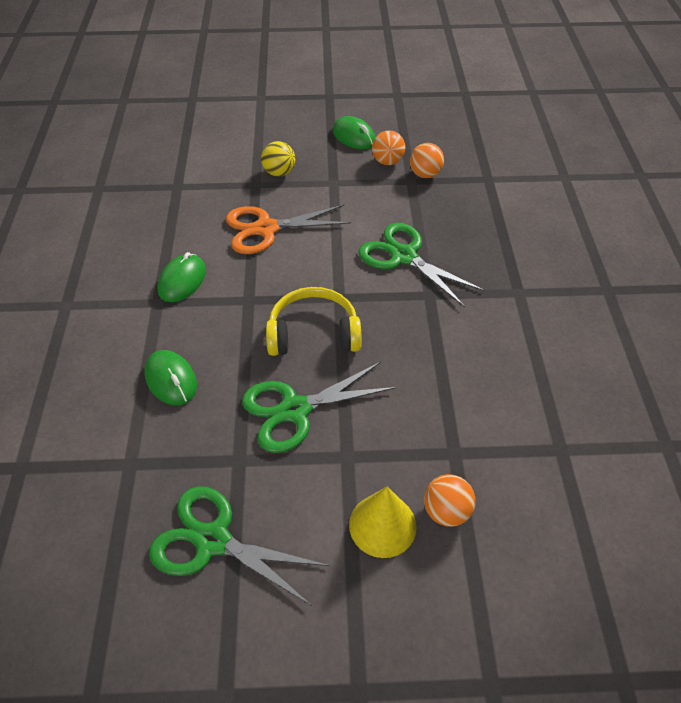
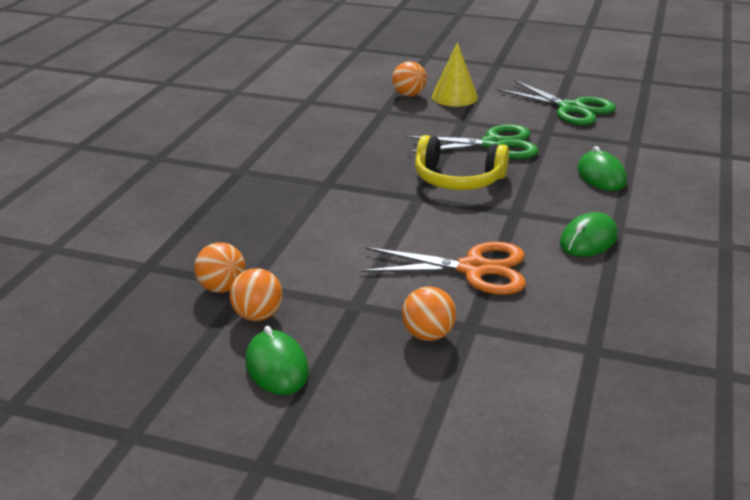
camera: 160 degrees left, 20 degrees down
yellow ball [261,141,295,177] -> orange ball [402,286,456,341]
green scissors [358,223,484,307] -> none

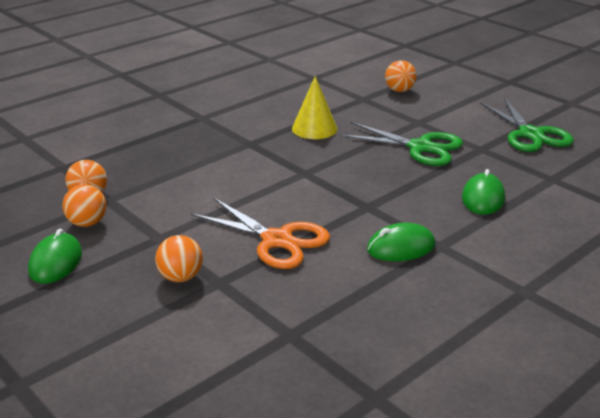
camera: 30 degrees right, 0 degrees up
yellow headphones [415,135,509,190] -> none
yellow cone [432,42,478,107] -> yellow cone moved to [292,76,337,139]

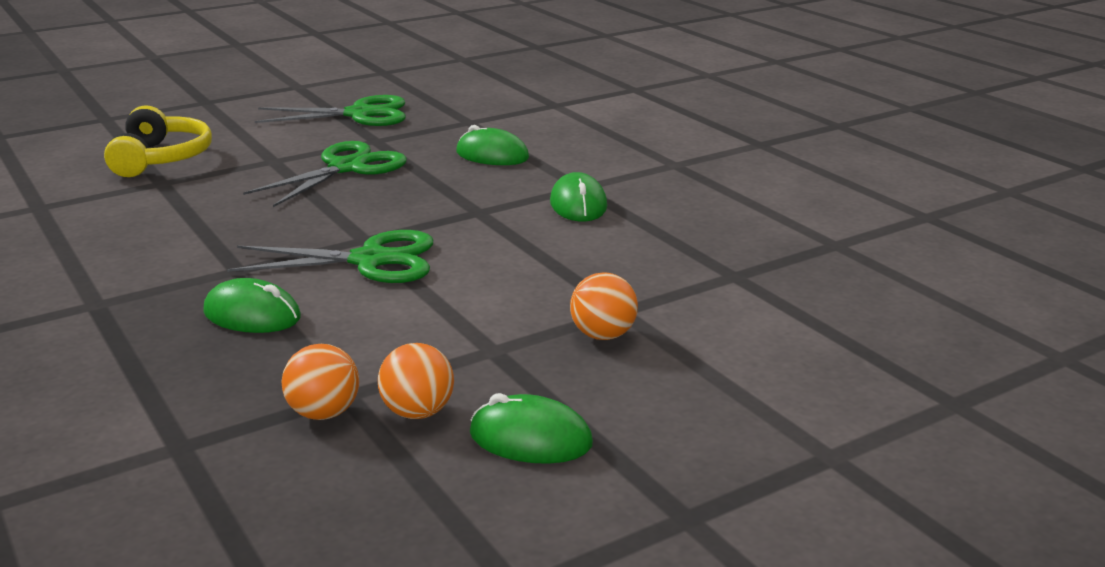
camera: 80 degrees left, 5 degrees down
orange scissors [191,198,330,269] -> none
yellow cone [292,76,337,139] -> none
orange ball [385,60,417,92] -> yellow headphones [104,105,212,177]
none -> green mouse [203,278,301,333]
none -> green scissors [227,230,433,283]

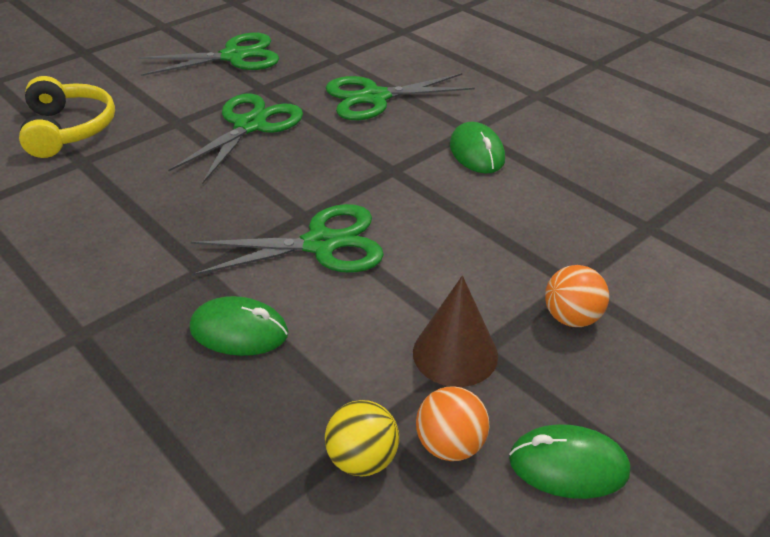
camera: 10 degrees left, 15 degrees up
orange ball [282,344,359,420] -> yellow ball [325,400,399,477]
green mouse [456,125,529,165] -> green scissors [326,73,475,120]
none -> brown cone [413,276,498,387]

